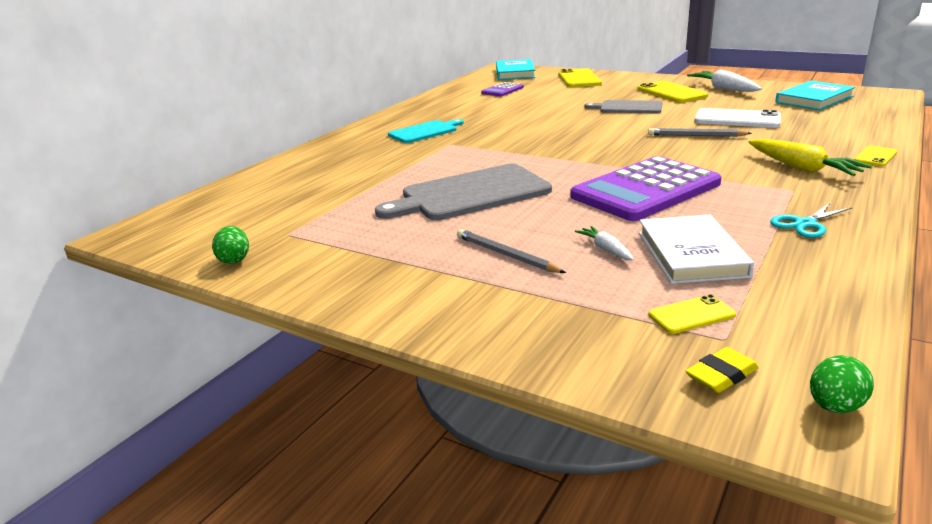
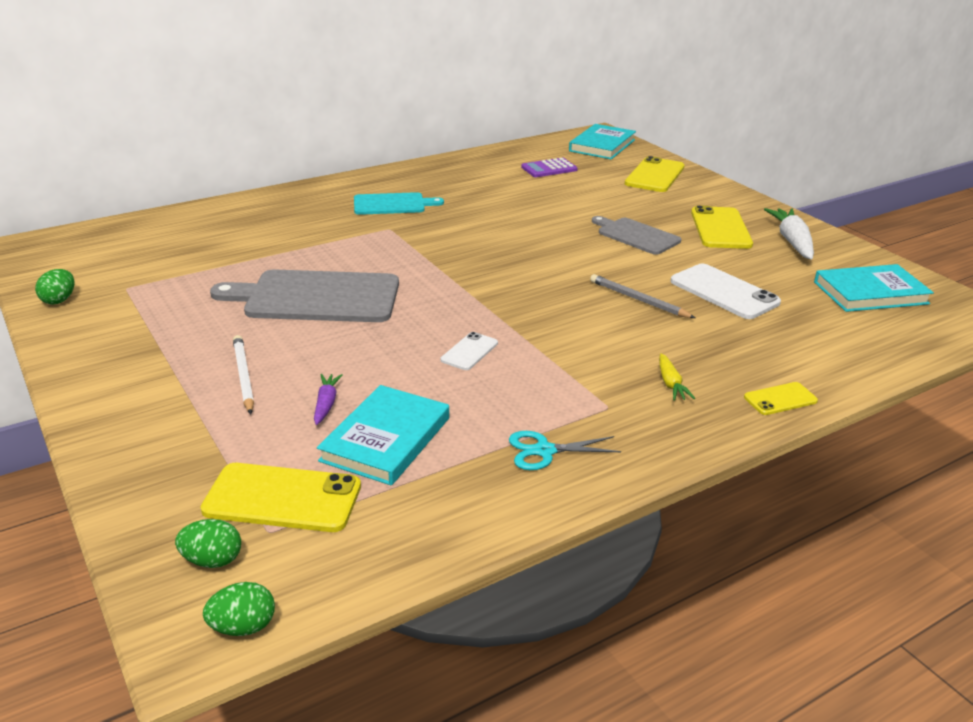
camera: 25 degrees right, 5 degrees up
grey pencil [457,229,566,273] -> white pencil [233,335,254,414]
purple calculator [570,156,721,221] -> white phone [441,332,498,370]
white carrot [575,226,634,261] -> purple carrot [314,374,342,425]
white book [639,215,754,284] -> turquoise book [317,385,449,486]
yellow phone [648,294,736,334] -> yellow phone [201,463,361,532], size x1.84
yellow eraser [686,347,759,393] -> green egg [175,519,241,568]
yellow carrot [749,139,872,176] -> yellow carrot [659,353,695,401], size x0.54

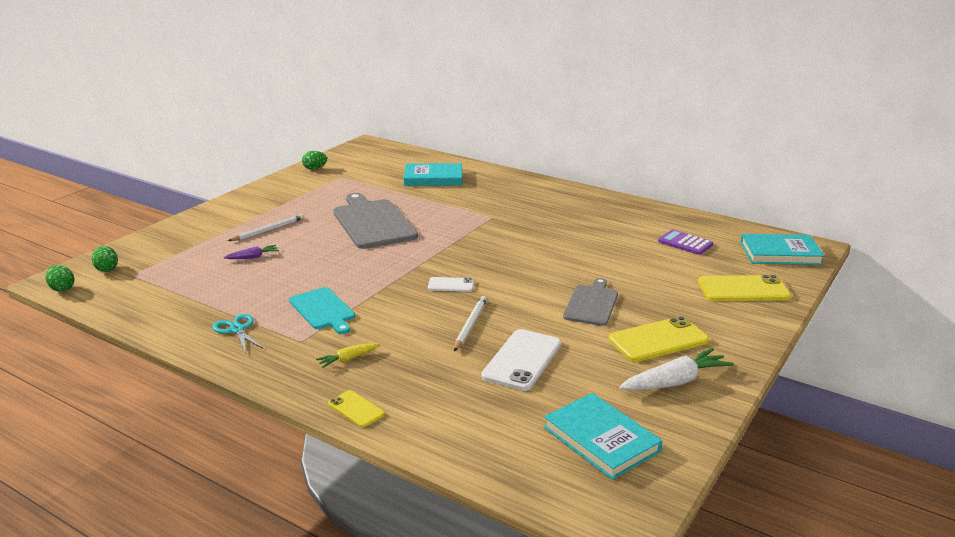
camera: 65 degrees right, 5 degrees down
yellow phone [201,463,361,532] -> none
turquoise book [317,385,449,486] -> turquoise book moved to [403,163,462,186]
turquoise cutting board [354,192,444,215] -> turquoise cutting board moved to [289,287,355,334]
white phone [441,332,498,370] -> white phone moved to [428,277,474,292]
grey pencil [590,274,695,318] -> white pencil [454,296,487,351]

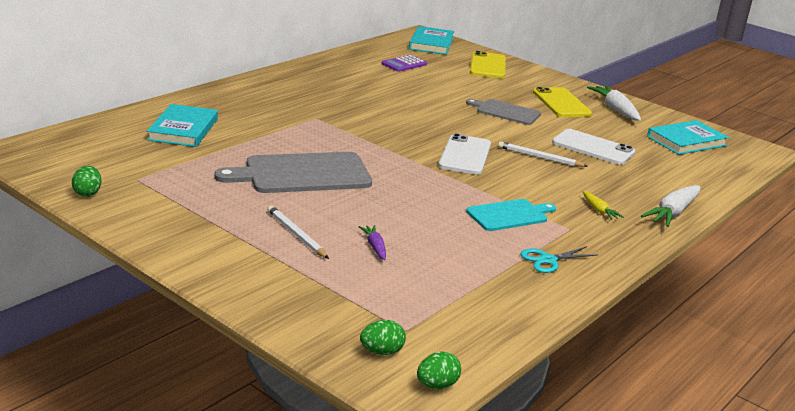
camera: 85 degrees left, 0 degrees up
yellow phone [328,390,385,427] -> white carrot [641,185,701,227]
white phone [428,277,474,292] -> white phone [438,134,491,175], size x1.84

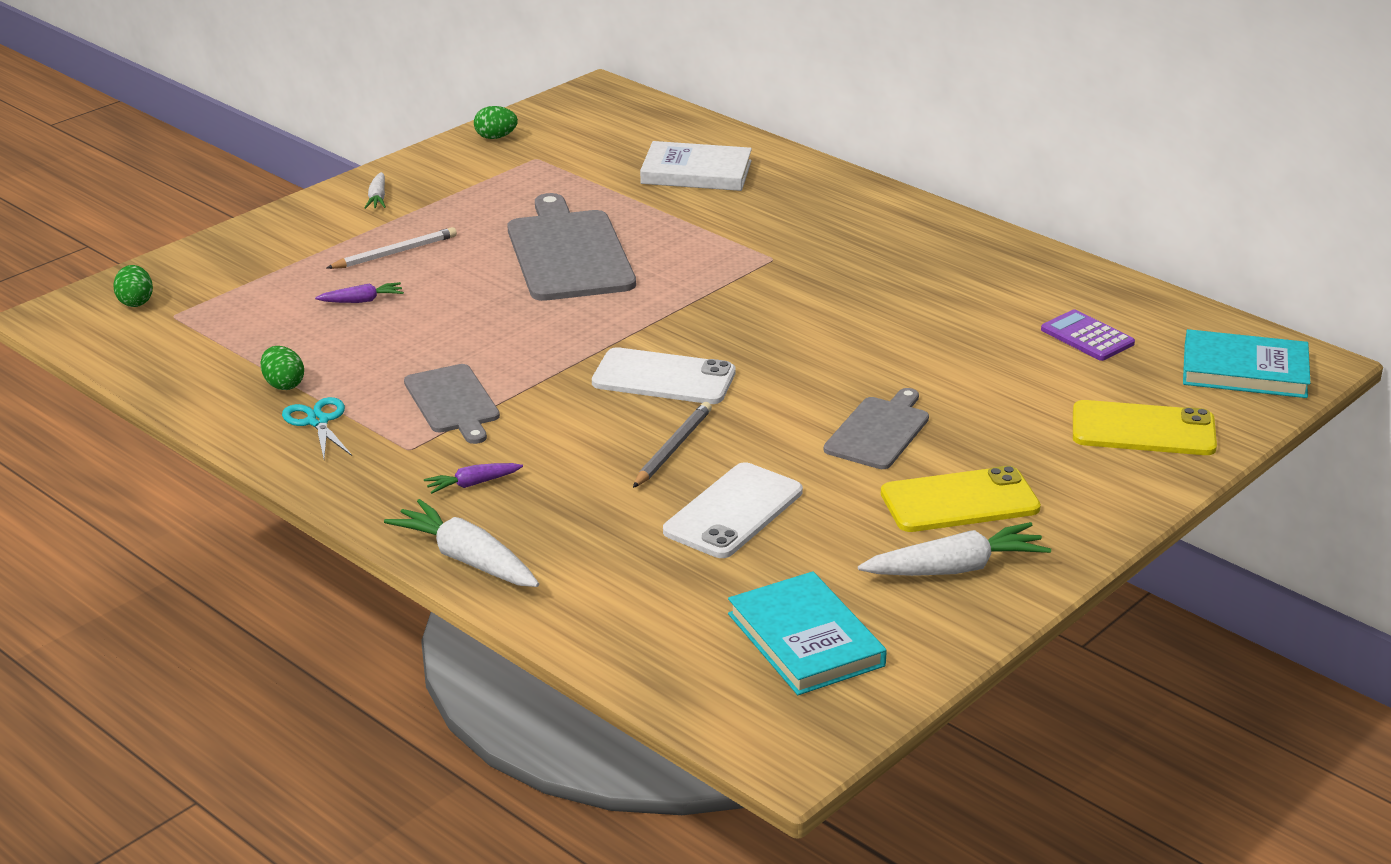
camera: 95 degrees right, 5 degrees up
turquoise book [147,104,218,147] -> white book [640,141,752,191]
green egg [417,352,461,389] -> green egg moved to [260,346,304,390]
turquoise cutting board [466,199,556,231] -> grey cutting board [404,364,500,444]
white pencil [498,141,588,167] -> grey pencil [633,402,712,488]
yellow carrot [582,191,624,220] -> purple carrot [424,463,523,494]
none -> white carrot [365,172,386,209]

